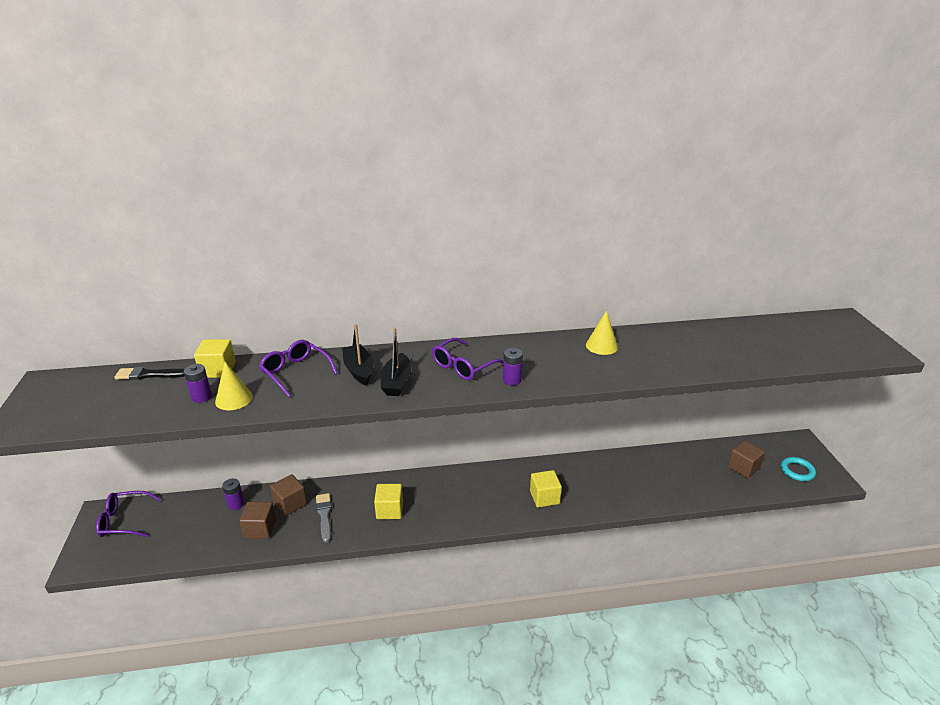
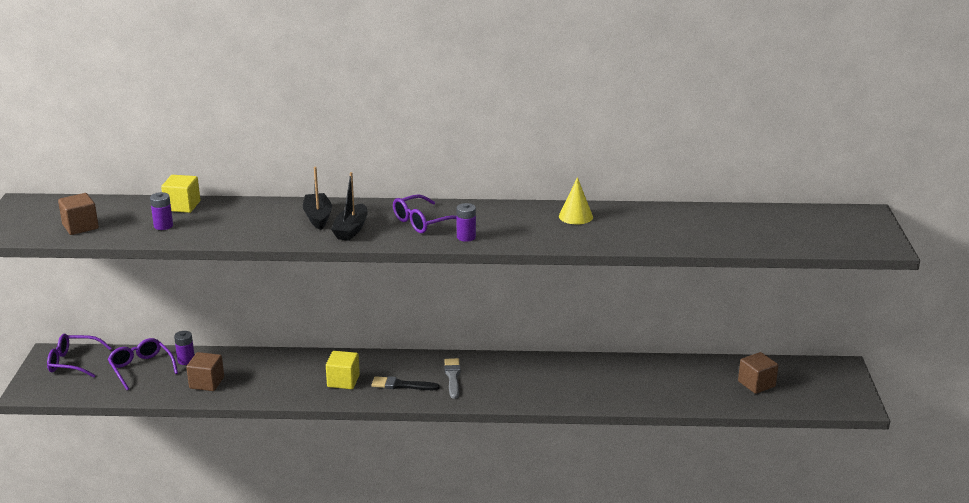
camera: 10 degrees right, 5 degrees down
black brush [114,367,185,380] -> black brush moved to [372,376,440,390]
yellow cone [215,362,253,410] -> none
purple glasses [259,340,338,397] -> purple glasses moved to [108,338,178,390]
brown cube [270,474,307,516] -> brown cube moved to [58,193,99,235]
grey brush [316,493,332,542] -> grey brush moved to [444,358,461,399]
yellow cube [530,470,562,507] -> none
turquoise ring [781,457,816,481] -> none

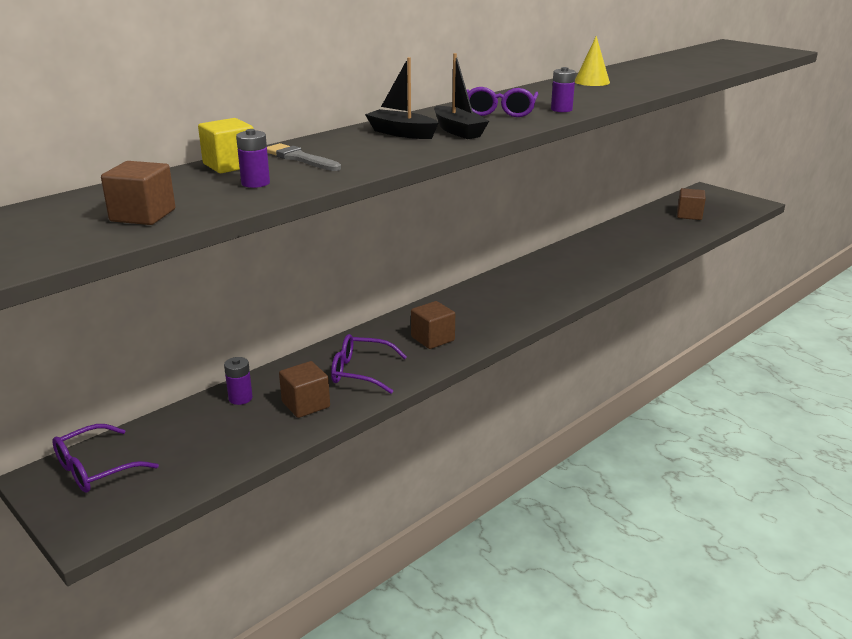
camera: 45 degrees left, 0 degrees up
purple glasses [108,338,178,390] -> purple glasses moved to [331,334,407,394]
yellow cube [326,351,360,389] -> brown cube [411,301,455,349]
black brush [372,376,440,390] -> none
grey brush [444,358,461,399] -> grey brush moved to [267,143,341,171]

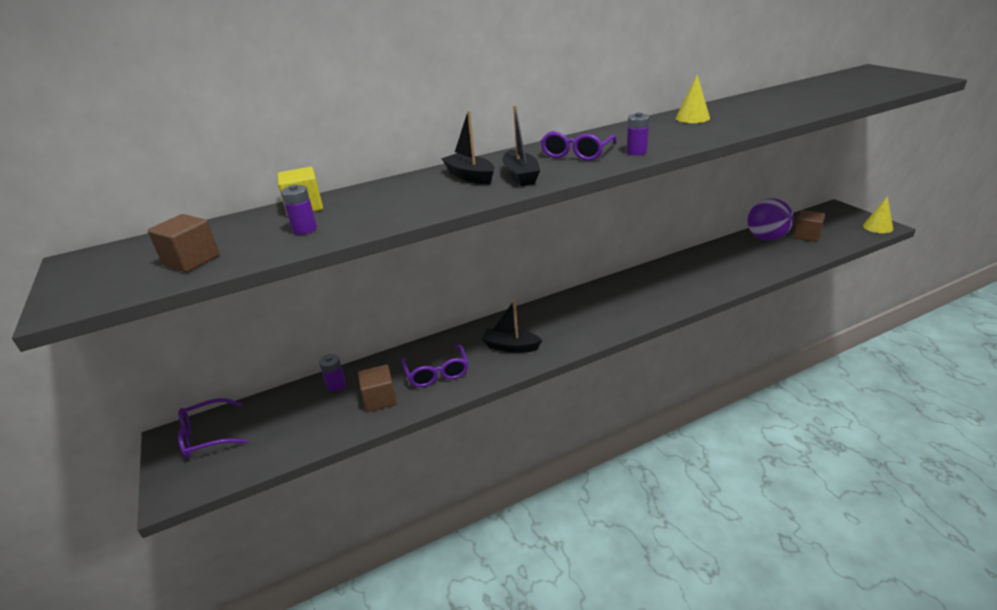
camera: 20 degrees right, 5 degrees up
grey brush [267,143,341,171] -> none
purple glasses [331,334,407,394] -> purple glasses turned 135 degrees counterclockwise [401,344,468,387]
brown cube [411,301,455,349] -> black boat [482,300,542,353]
none -> purple ball [747,198,794,240]
none -> yellow cone [863,196,893,233]

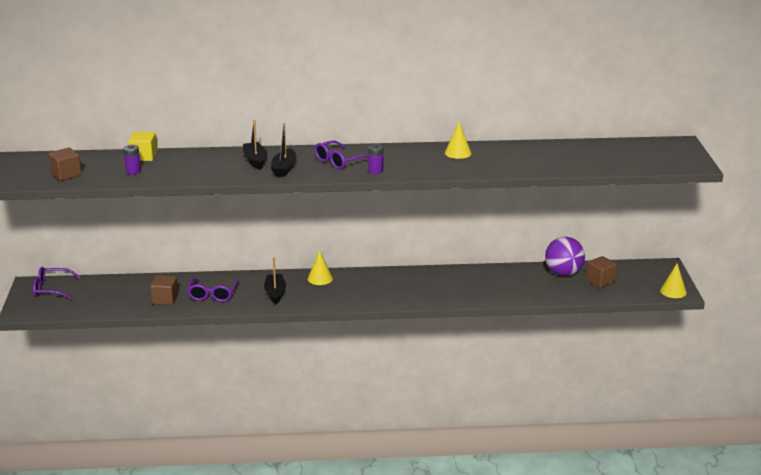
camera: 20 degrees right, 5 degrees down
purple battery [319,354,346,392] -> none
black boat [482,300,542,353] -> black boat turned 45 degrees clockwise [264,257,286,304]
none -> yellow cone [308,250,333,285]

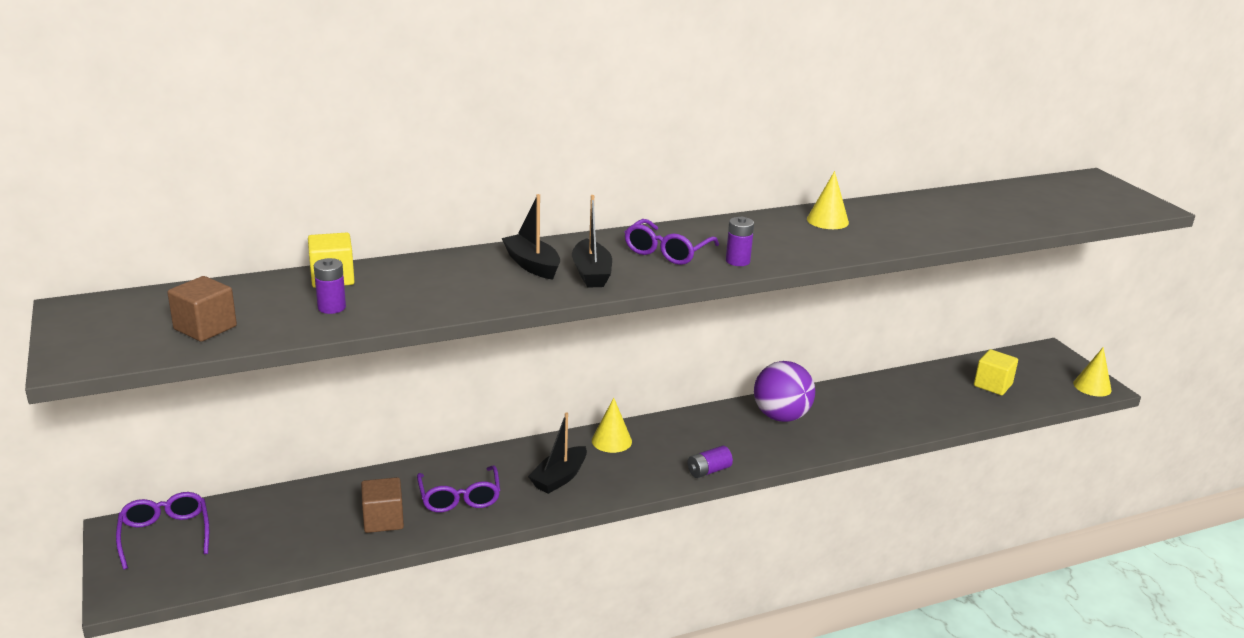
camera: 20 degrees left, 0 degrees up
purple glasses [33,267,81,300] -> purple glasses turned 90 degrees clockwise [116,492,209,570]
black boat [264,257,286,304] -> black boat turned 120 degrees counterclockwise [528,412,587,494]
purple ball [545,237,585,276] -> purple ball moved to [754,361,815,422]
brown cube [586,256,617,288] -> yellow cube [974,349,1018,395]
none -> purple battery [687,446,733,478]

